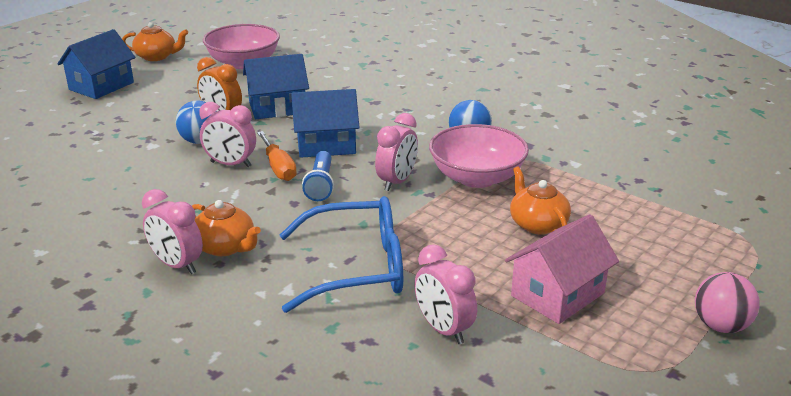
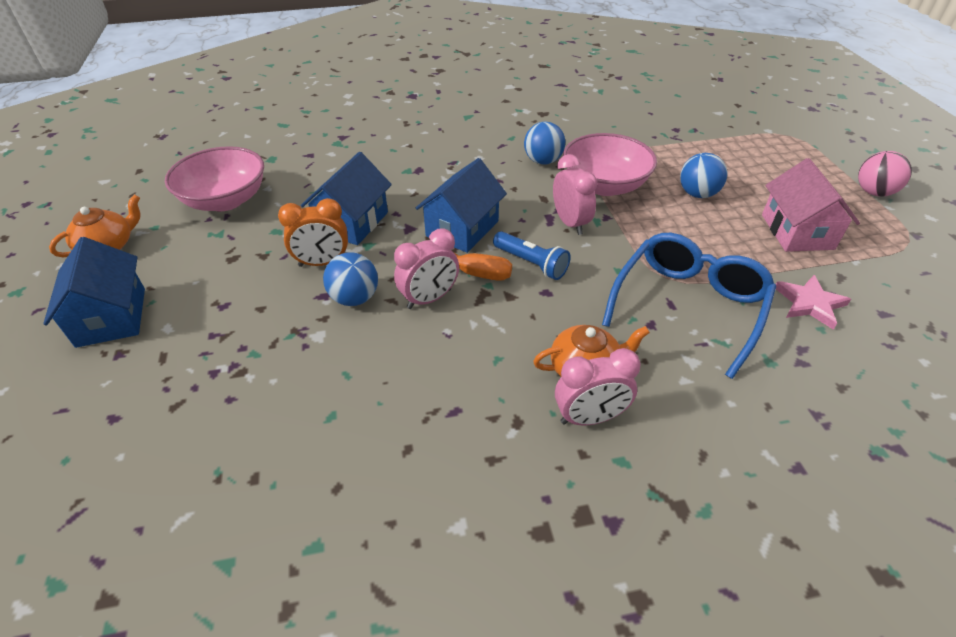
camera: 50 degrees left, 15 degrees up
pink clock [414,244,477,344] -> pink star [776,275,851,330]
orange teapot [510,166,571,235] -> blue ball [680,153,727,198]

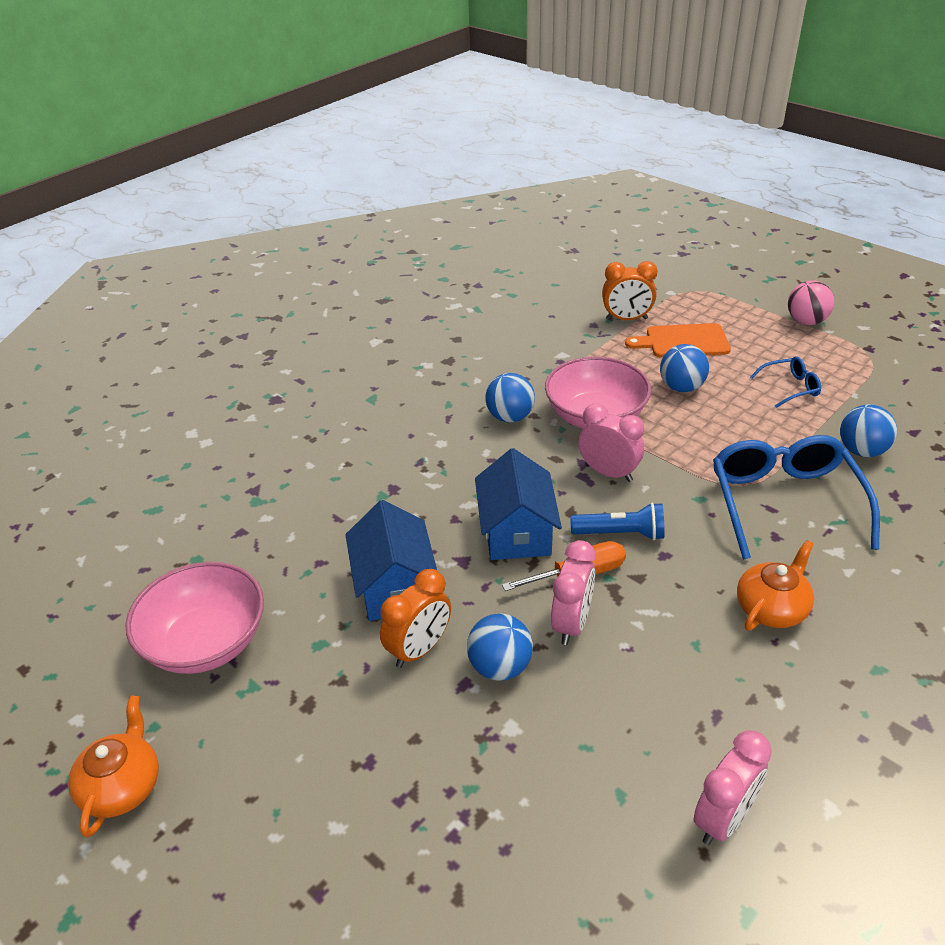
camera: 35 degrees left, 5 degrees down
blue house [43,237,145,348] -> none
pink clock [555,348,641,425] -> pink clock moved to [694,730,772,845]
pink house [762,158,860,252] -> blue glasses [750,356,821,408]
pink star [776,275,851,330] -> blue ball [840,404,897,457]
none -> orange clock [602,261,657,320]
none -> orange cutting board [625,323,731,358]

